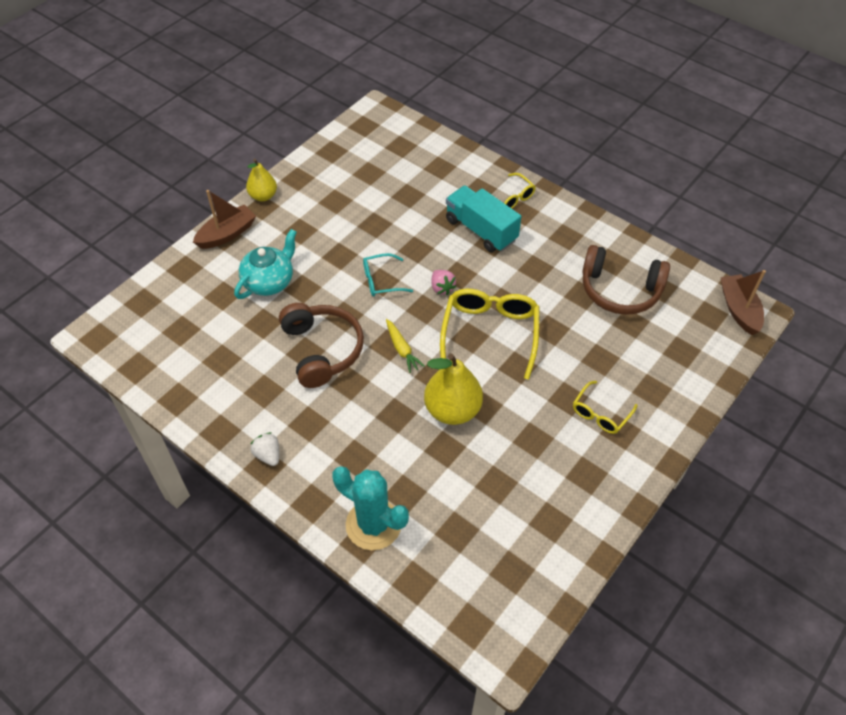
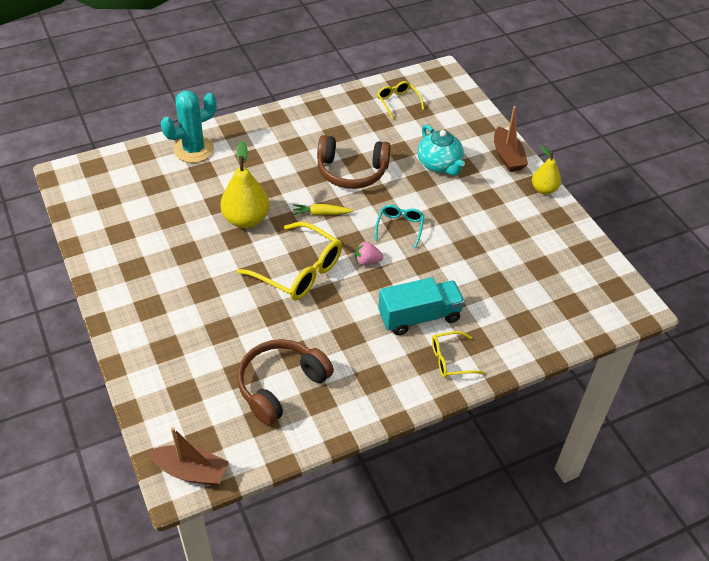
camera: 115 degrees right, 5 degrees down
white strawberry [250,432,279,466] -> none
yellow glasses [573,381,637,434] -> yellow glasses moved to [377,81,424,119]

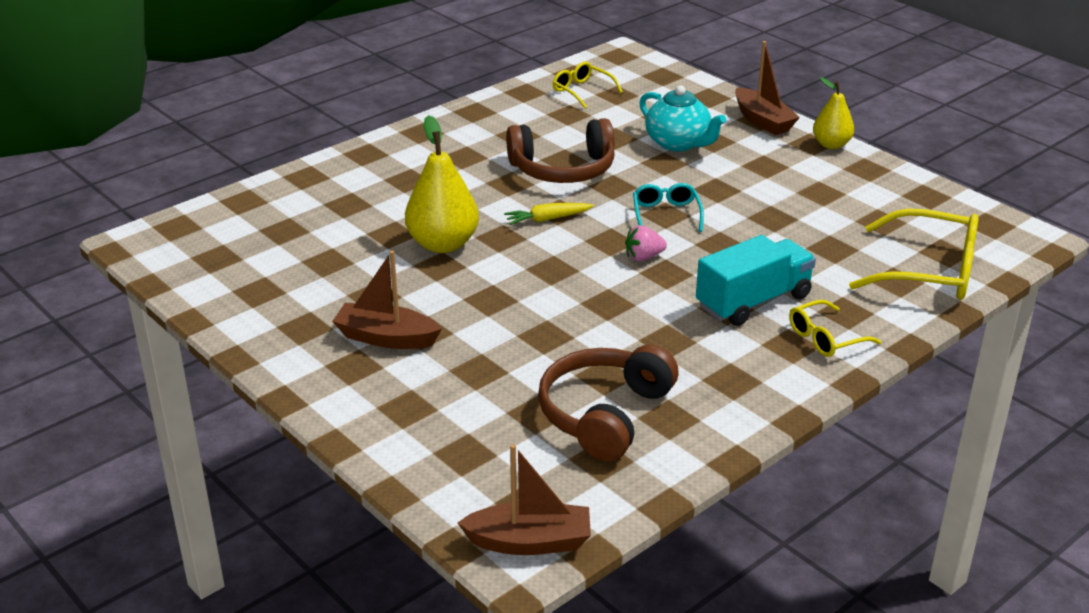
camera: 15 degrees left, 15 degrees down
turquoise cactus [161,90,217,163] -> none
yellow glasses [237,222,342,300] -> yellow glasses moved to [849,208,979,300]
none -> brown boat [332,251,442,349]

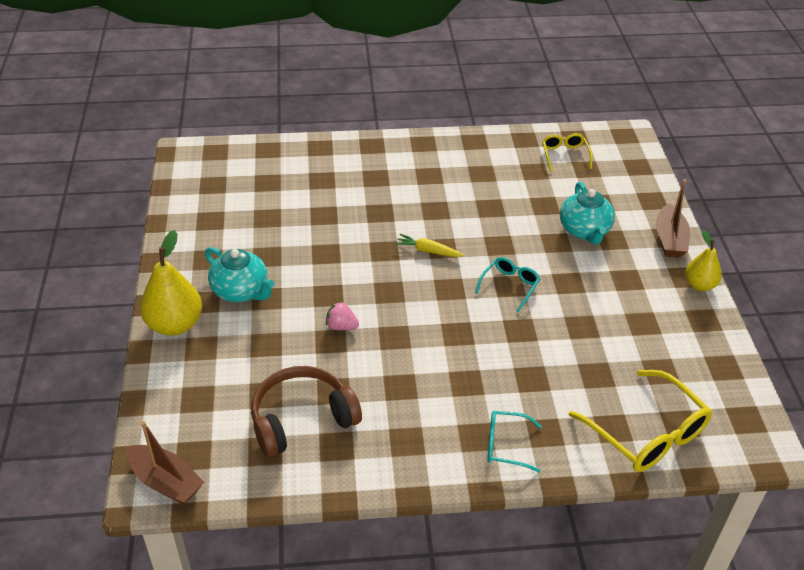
camera: 35 degrees right, 10 degrees up
brown boat [332,251,442,349] -> turquoise teapot [205,247,274,302]
yellow pear [405,115,479,253] -> yellow pear moved to [140,230,202,336]
brown headphones [506,118,615,183] -> none
pink strawberry [625,225,667,261] -> pink strawberry moved to [326,301,359,330]
turquoise truck [696,235,816,326] -> none
yellow glasses [789,299,881,357] -> turquoise glasses [487,411,542,472]

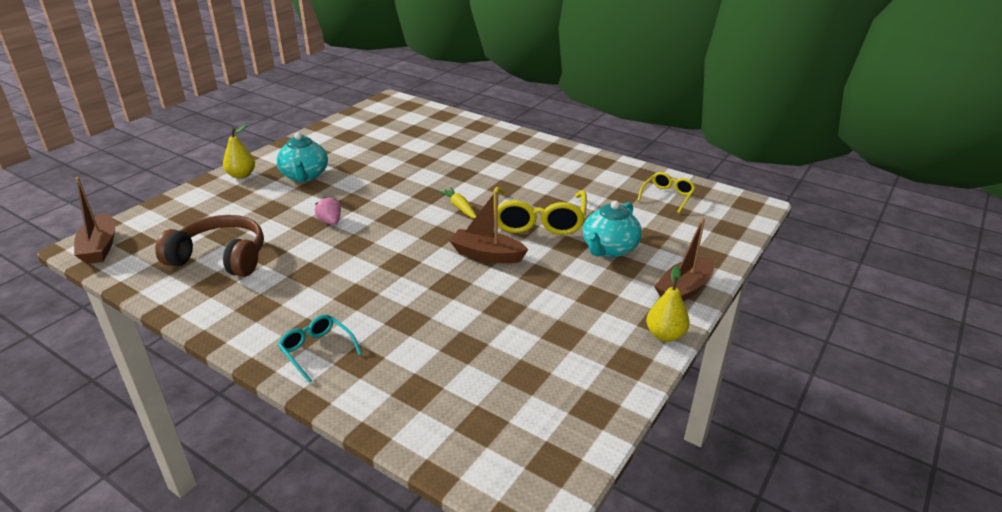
camera: 40 degrees right, 10 degrees down
yellow pear [140,230,202,336] -> yellow pear [223,124,255,179], size x0.62
turquoise glasses [475,257,540,312] -> brown boat [450,191,528,263]
yellow glasses [569,370,712,472] -> yellow glasses moved to [493,187,587,235]

